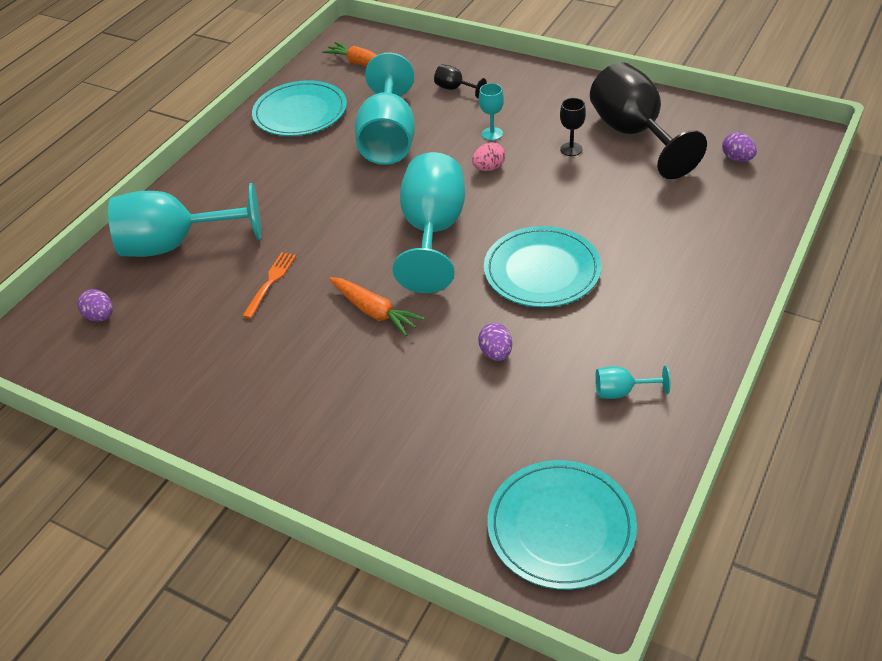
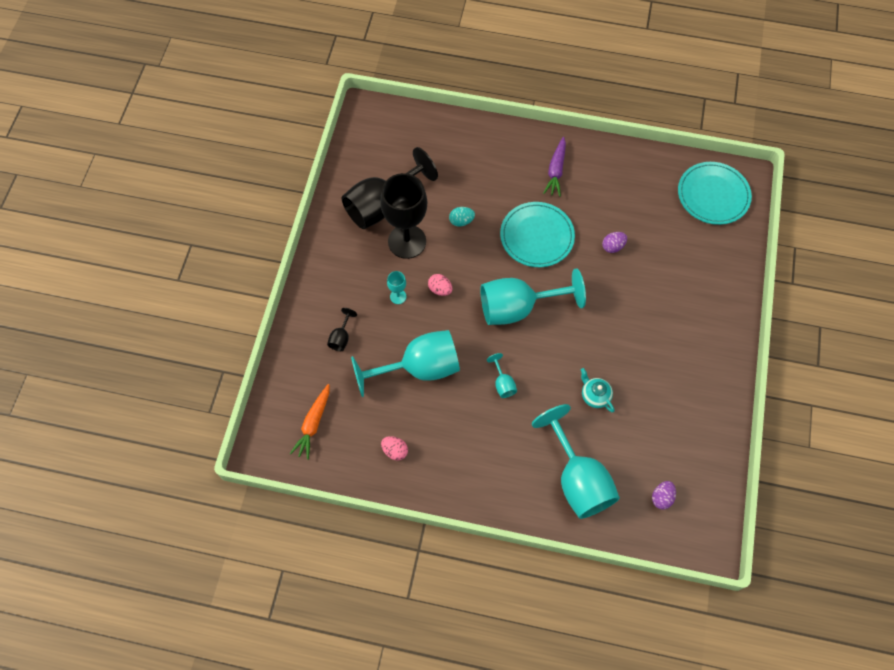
camera: 110 degrees left, 20 degrees up
orange fork [243,252,296,319] -> turquoise teapot [581,368,614,412]
turquoise plate [252,80,347,136] -> pink egg [381,436,408,460]
orange carrot [329,277,425,336] -> none
black goblet [560,98,586,156] -> black goblet [380,173,427,259], size x2.39
turquoise goblet [595,366,670,399] -> turquoise goblet moved to [487,353,517,398]
purple egg [722,132,757,162] -> none
none -> turquoise egg [449,207,475,227]
none -> purple carrot [543,137,566,197]

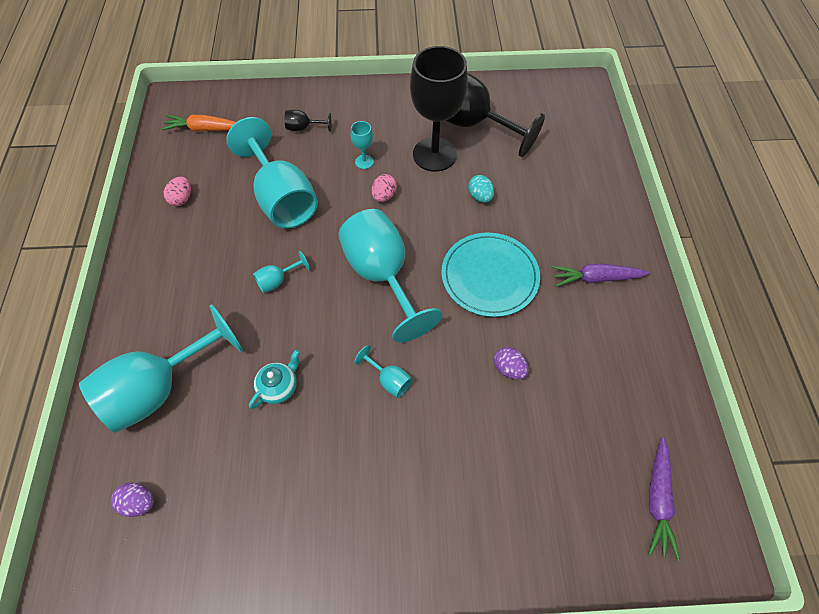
camera: 75 degrees right, 5 degrees down
turquoise plate [678,162,752,225] -> purple carrot [649,437,680,561]
none -> turquoise goblet [354,345,412,398]

